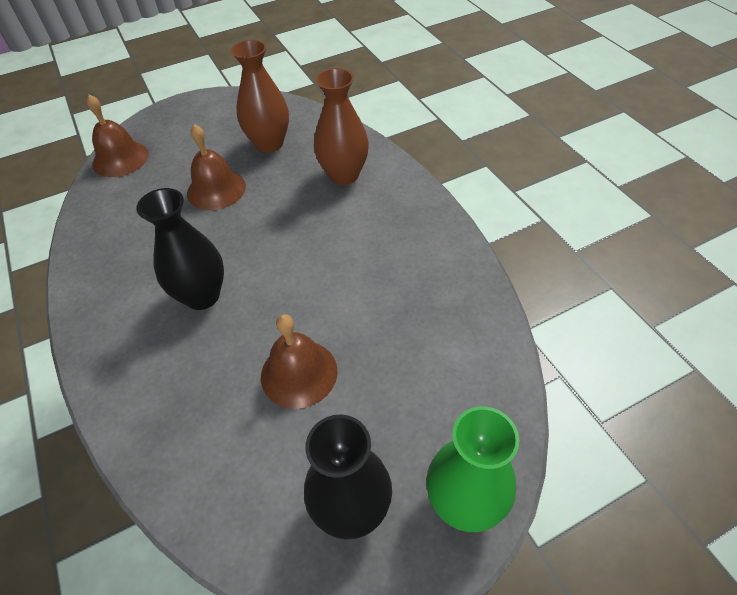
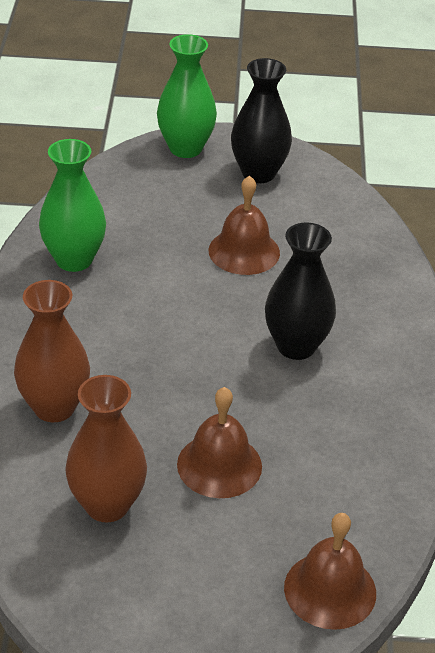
camera: 155 degrees left, 10 degrees down
none -> green vase [39,139,106,272]

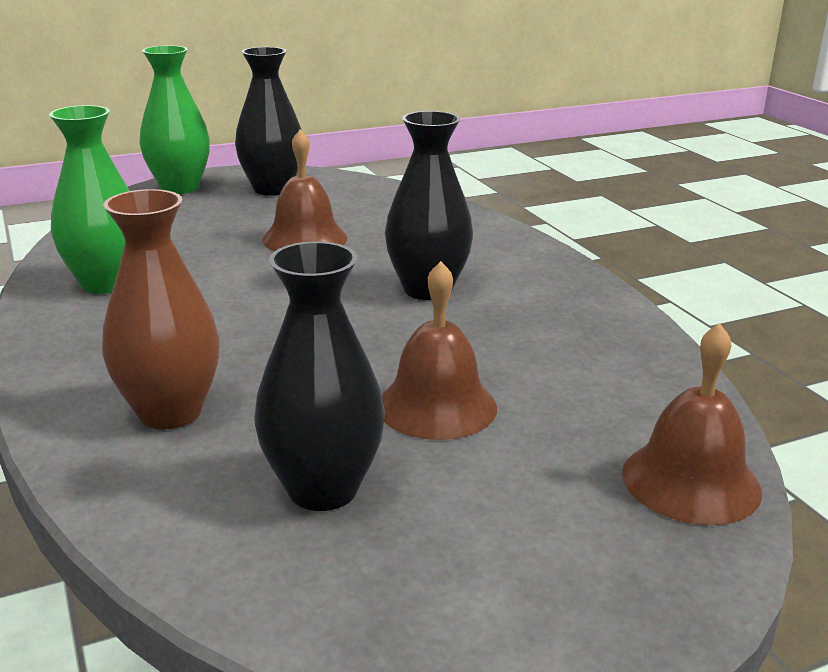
camera: 25 degrees left, 15 degrees down
brown vase [65,375,147,522] -> black vase [254,241,385,511]

